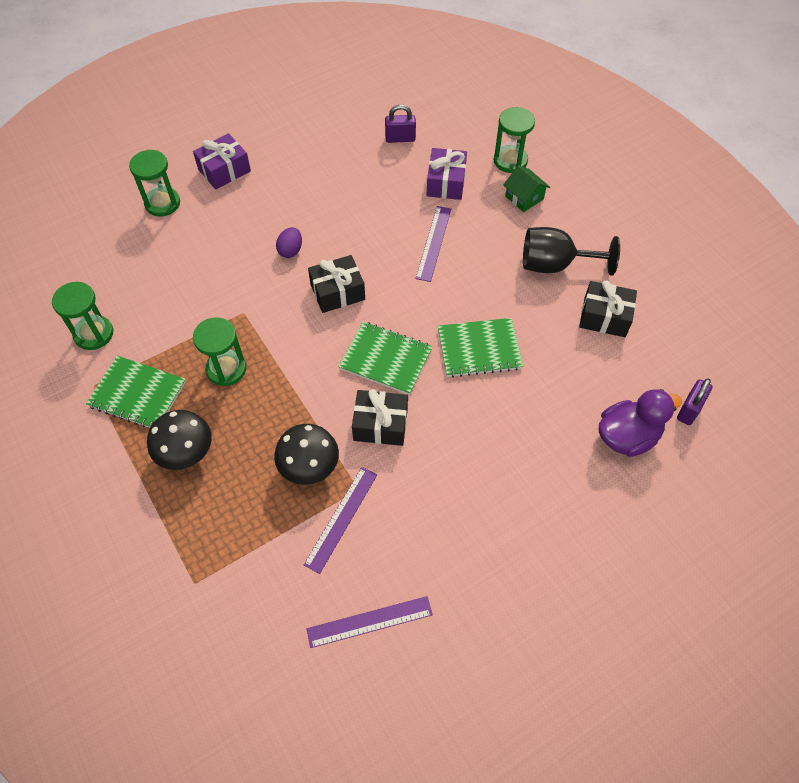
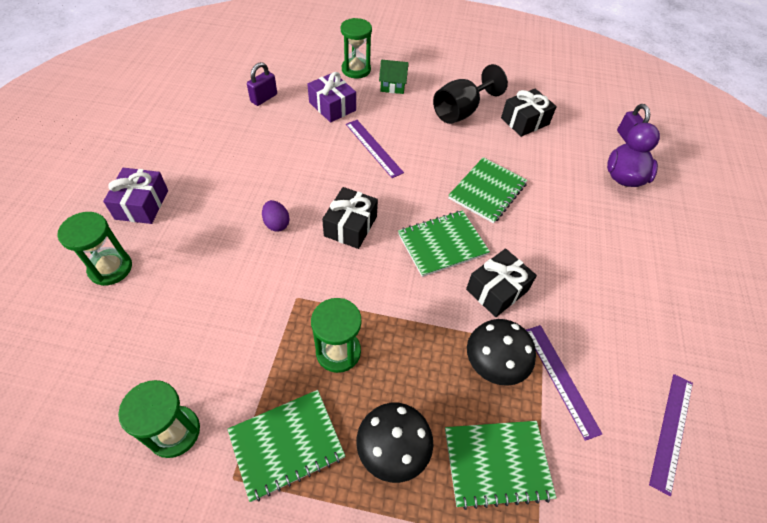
camera: 50 degrees left, 5 degrees down
none -> green notebook [445,421,556,510]

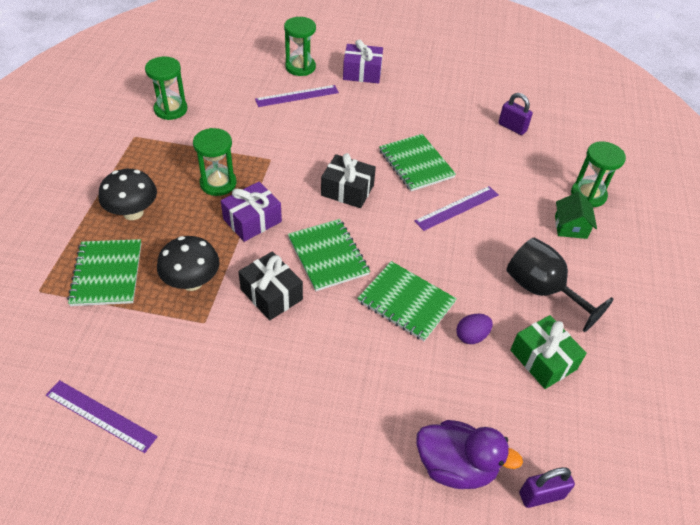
camera: 90 degrees right, 5 degrees down
green notebook [227,390,345,502] -> green notebook moved to [379,134,456,191]
purple egg [262,200,290,232] -> purple egg moved to [456,314,493,344]
purple gift [307,72,356,123] -> purple gift moved to [221,182,282,242]
black gift [501,88,557,137] -> green gift [510,315,587,389]
purple ruler [526,325,602,441] -> purple ruler moved to [255,85,339,107]

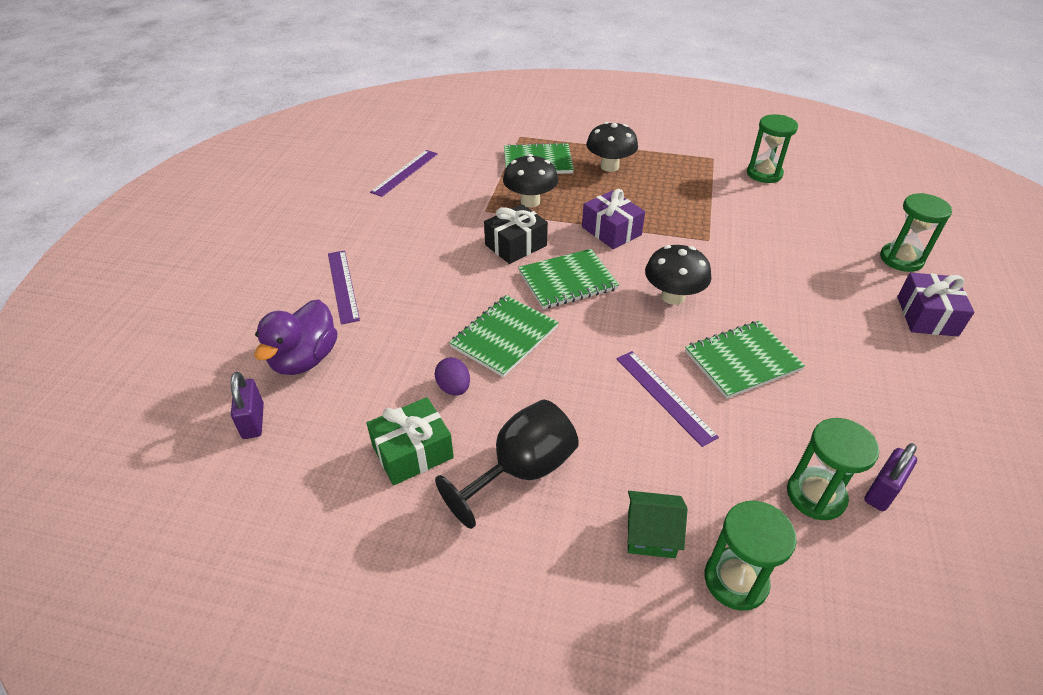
camera: 95 degrees right, 5 degrees down
green hourglass [193,128,236,196] -> green hourglass moved to [787,418,879,520]
purple ruler [255,85,339,107] -> purple ruler moved to [328,250,360,325]
black gift [321,153,376,208] -> black mushroom [645,245,711,305]

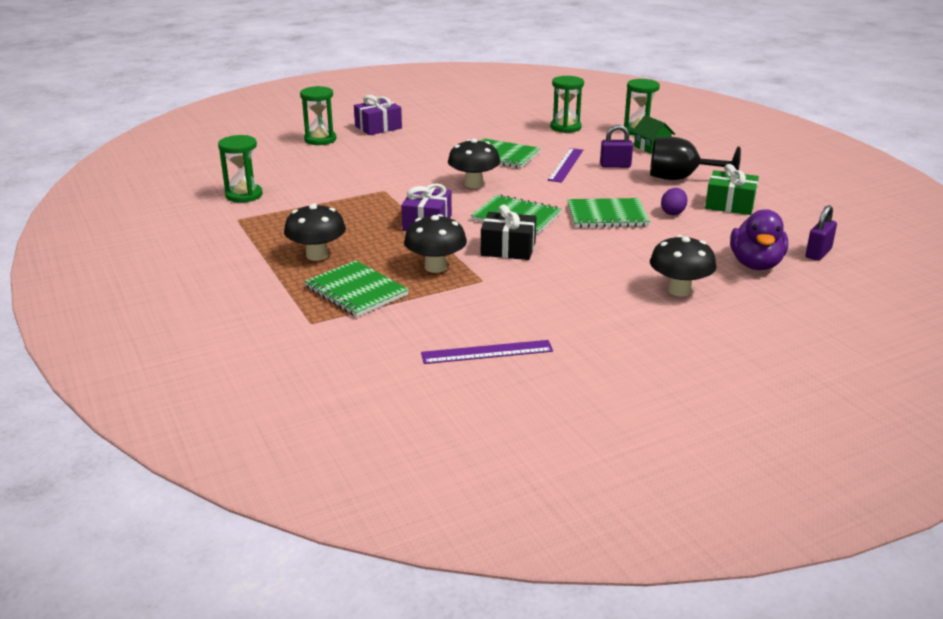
camera: 130 degrees left, 15 degrees down
purple duck [254,299,337,375] -> purple duck turned 120 degrees clockwise [730,209,788,270]
purple ruler [328,250,360,325] -> black mushroom [650,235,717,297]
purple padlock [864,443,917,511] -> purple padlock moved to [600,125,633,168]

